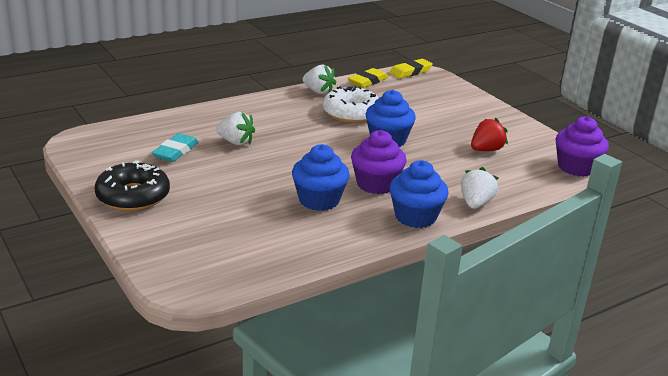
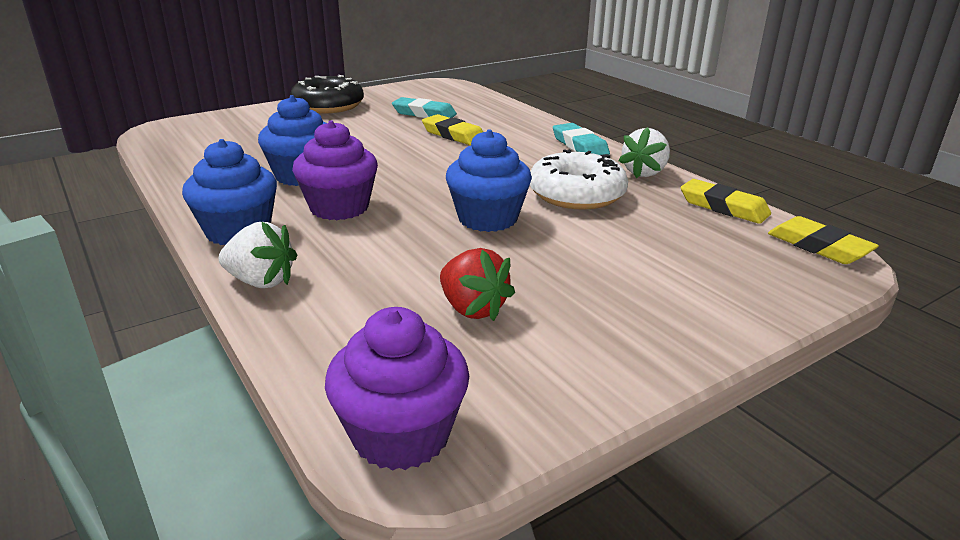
camera: 90 degrees right, 0 degrees up
white strawberry [216,112,255,146] -> yellow eraser [422,114,483,145]
none -> turquoise eraser [553,123,610,155]

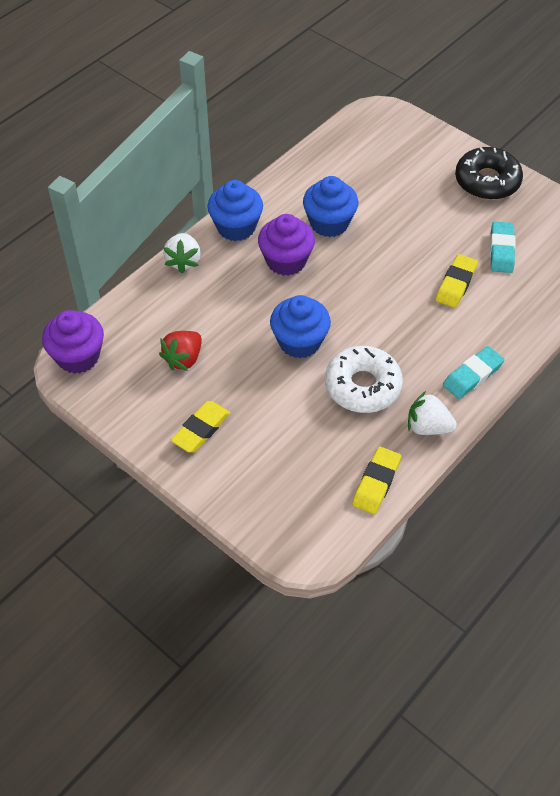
camera: 75 degrees right, 25 degrees up
yellow eraser [768,216,879,264] -> yellow eraser moved to [171,401,230,453]

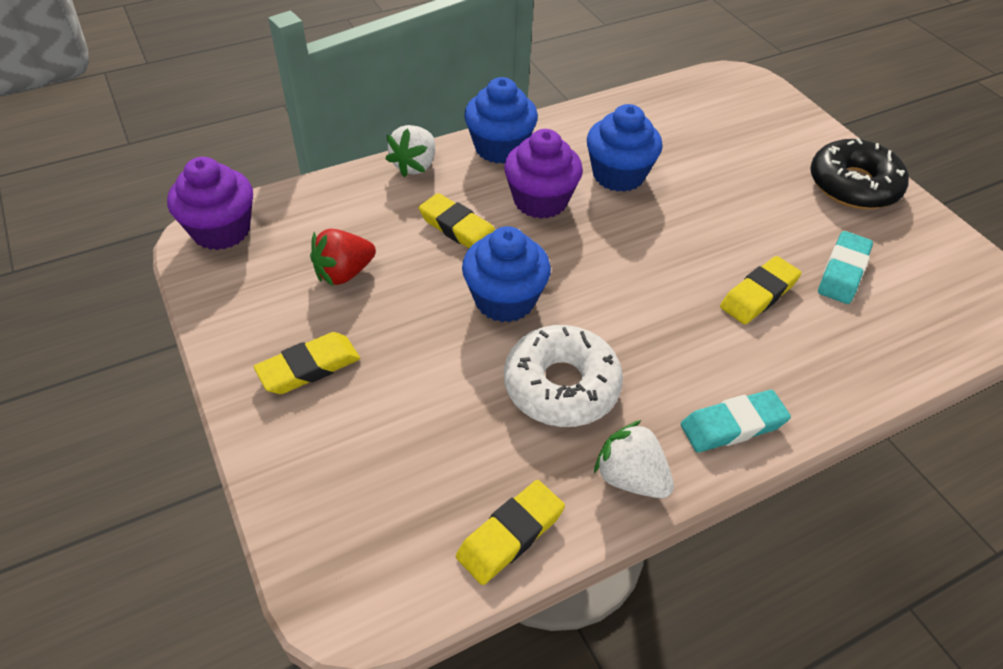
camera: 20 degrees right, 5 degrees down
none -> yellow eraser [419,193,495,248]

